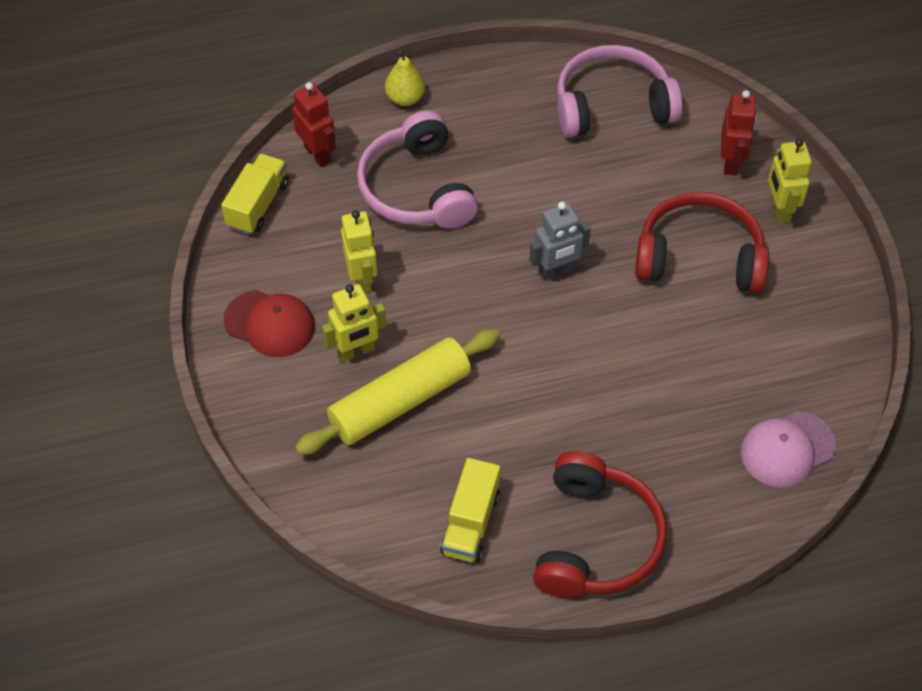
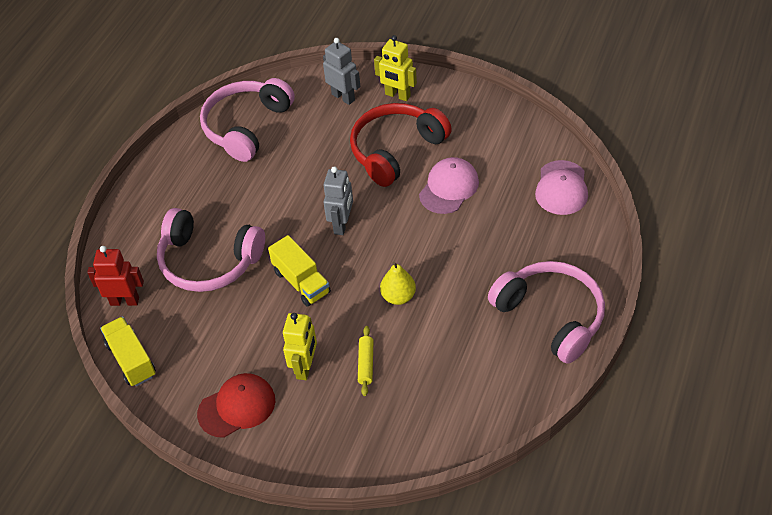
camera: 50 degrees left, 5 degrees down
yellow rolling pin [295,329,500,455] -> yellow rolling pin [358,326,374,396], size x0.42
yellow robot [341,210,377,293] -> none
yellow pear [385,50,425,106] -> yellow pear moved to [380,262,416,305]
yellow truck [440,458,500,563] -> yellow truck moved to [268,235,331,307]
red headphones [533,451,667,598] -> pink headphones [488,261,605,364]
red robot [721,90,757,175] -> grey robot [323,38,360,105]
none -> pink cap [419,157,479,214]

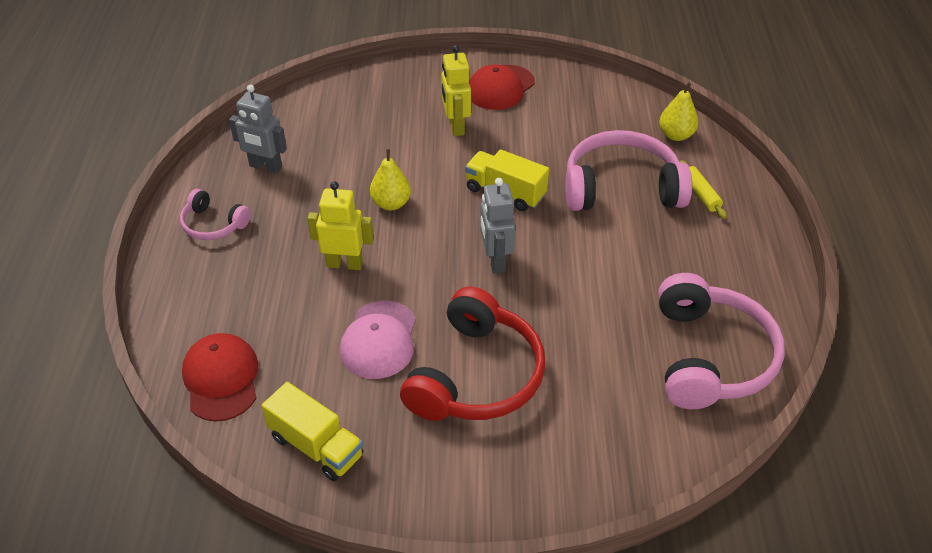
camera: 155 degrees right, 5 degrees down
red robot [87,246,144,306] -> yellow pear [659,82,698,141]
yellow truck [100,316,156,387] -> yellow truck moved to [262,382,363,481]
grey robot [323,38,360,105] -> grey robot moved to [229,85,287,174]
yellow rolling pin [358,326,374,396] -> yellow rolling pin moved to [680,160,727,219]
yellow robot [374,35,417,101] -> yellow robot moved to [307,181,374,270]
pink headphones [488,261,605,364] -> pink headphones [180,189,251,240], size x0.52
pink cap [535,160,588,215] -> red cap [182,333,258,422]

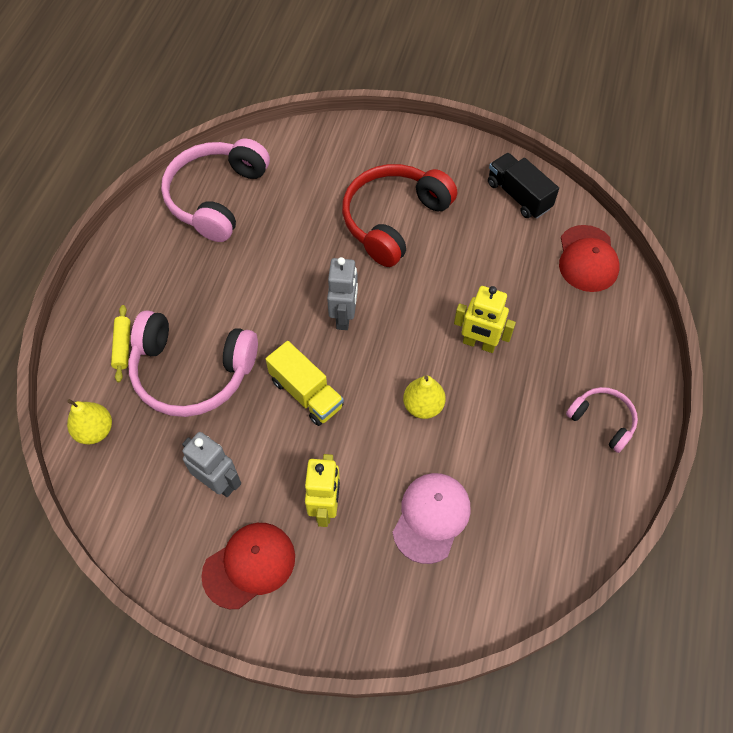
camera: 165 degrees left, 15 degrees up
grey robot [229,85,287,174] -> grey robot moved to [182,432,241,497]
yellow truck [262,382,363,481] -> black truck [488,153,559,219]
pink cap [340,300,416,379] -> pink cap moved to [392,473,471,564]

